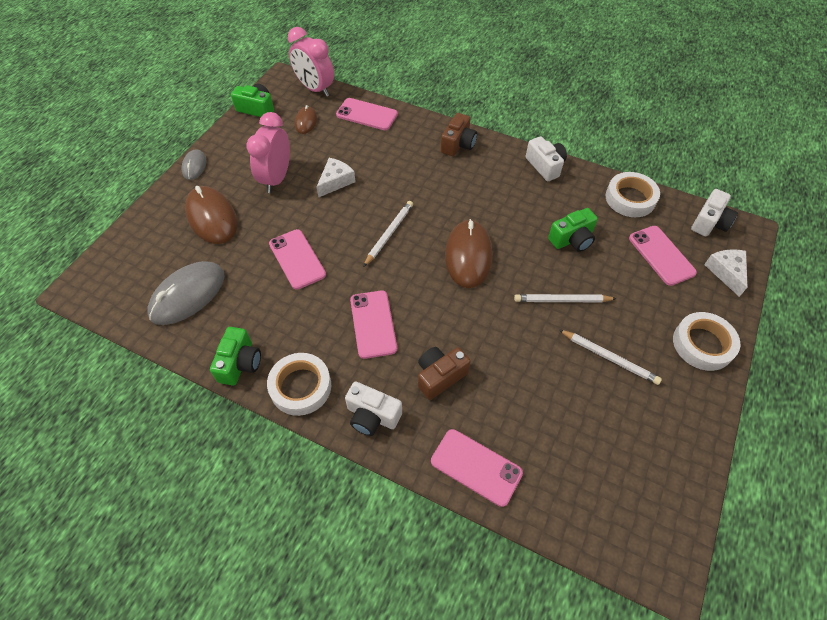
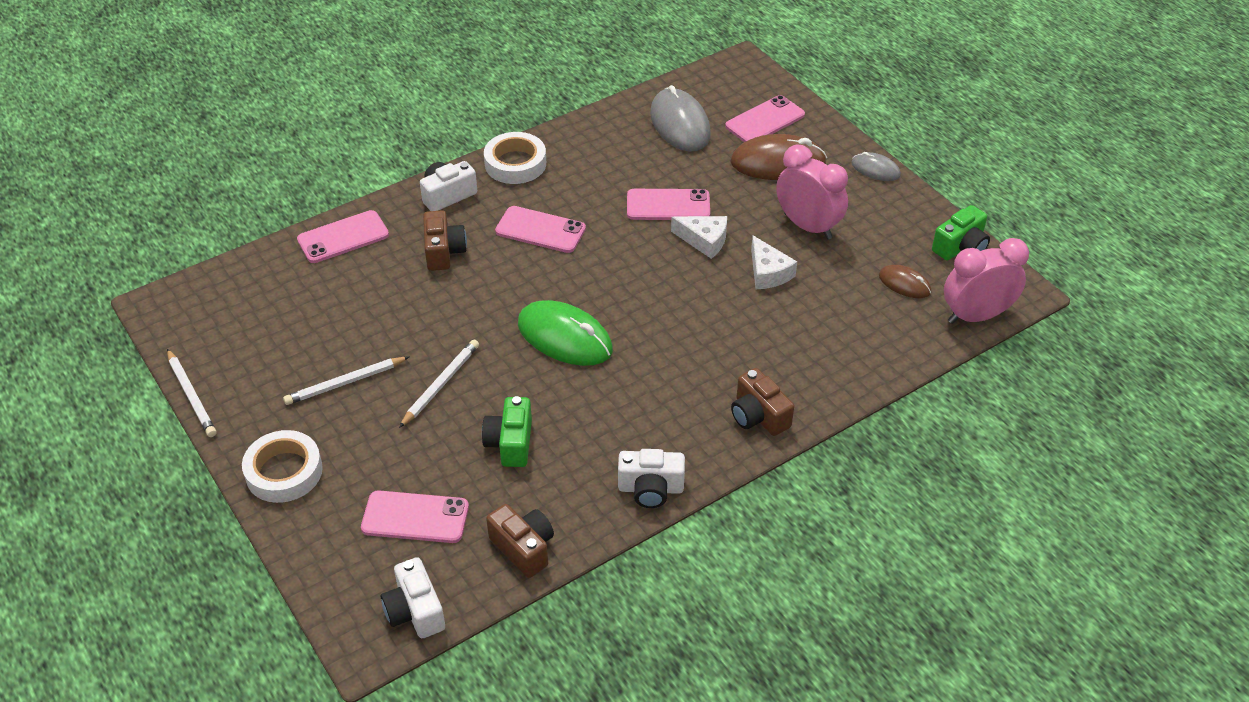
camera: 120 degrees right, 10 degrees down
green camera [210,327,261,386] -> none
pink phone [336,98,398,130] -> pink phone moved to [725,95,805,142]
white pencil [363,201,413,267] -> white pencil moved to [167,349,216,437]
brown mouse [445,219,493,288] -> green mouse [518,300,613,366]
white tape [606,172,660,217] -> brown camera [486,504,554,578]
white cheese [704,250,747,297] -> white cheese moved to [671,216,727,259]

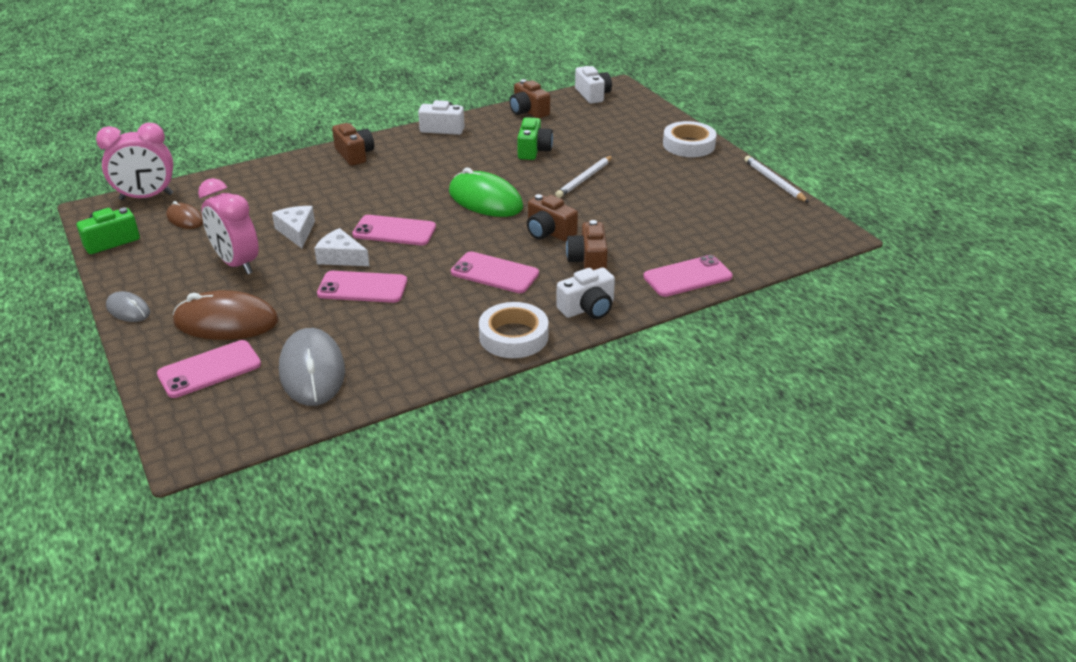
camera: 175 degrees left, 10 degrees down
white pencil [283,357,409,405] -> none
pink phone [361,490,469,543] -> pink phone moved to [352,215,436,245]
none -> brown camera [527,194,578,241]

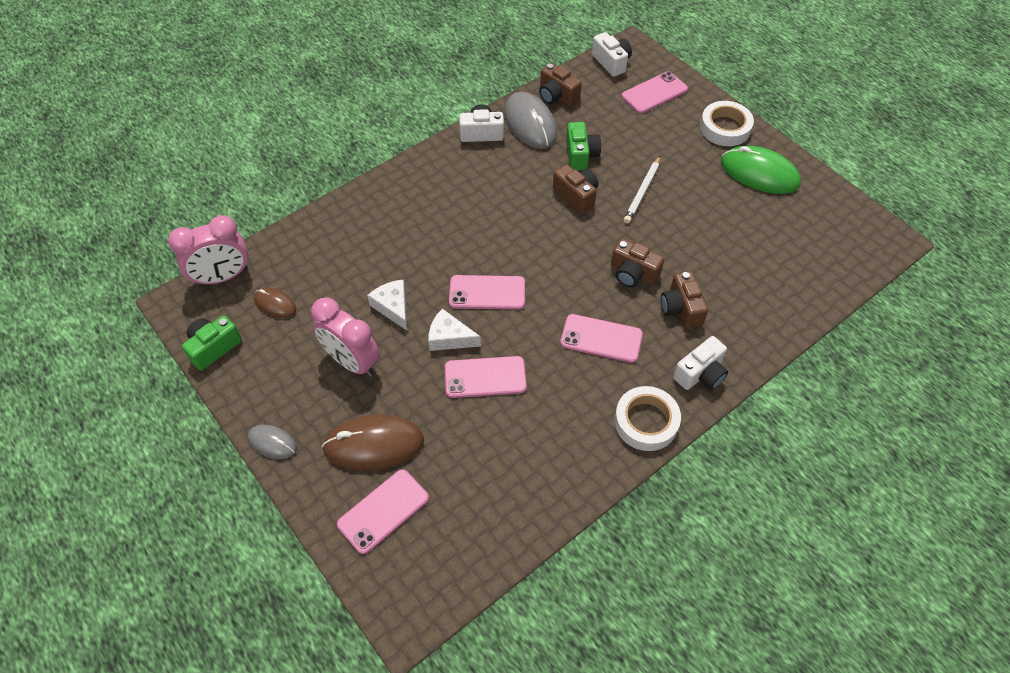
camera: 10 degrees left, 20 degrees up
grey mouse [279,328,345,406] -> grey mouse moved to [504,92,557,149]
brown camera [332,123,374,166] -> brown camera moved to [553,164,598,214]
green mouse [449,167,523,217] -> green mouse moved to [721,146,801,194]
pink phone [643,255,733,297] -> pink phone moved to [621,71,688,114]
white pencil [744,156,809,203] -> none

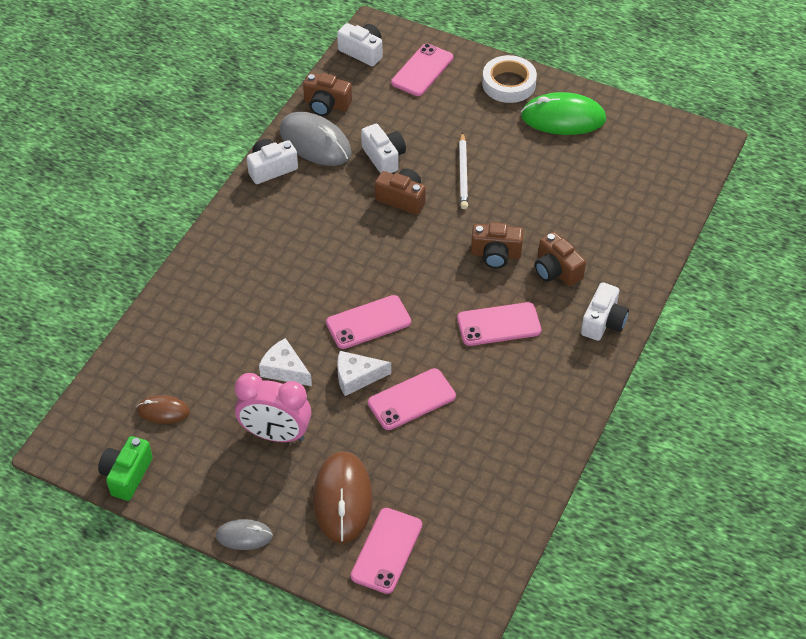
camera: 25 degrees left, 5 degrees down
pink clock [168,215,248,286] -> none
brown mouse [322,414,424,471] -> brown mouse turned 60 degrees counterclockwise [313,451,373,543]
green camera [566,122,601,170] -> white camera [361,124,406,173]
white tape [614,386,681,451] -> none

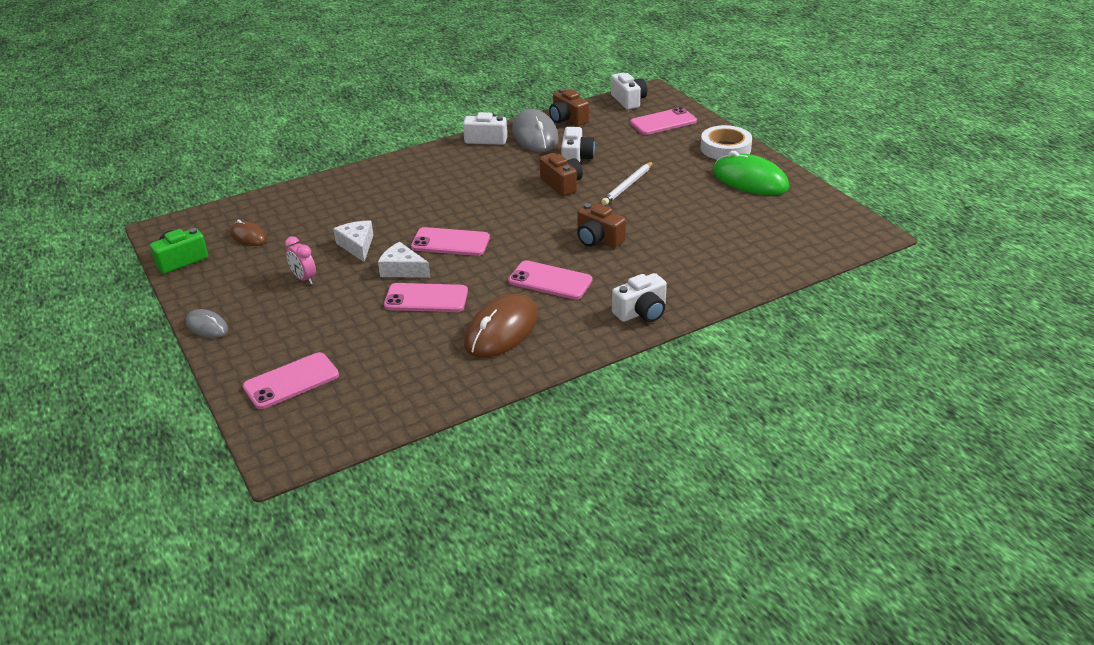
camera: 35 degrees right, 15 degrees down
pink clock [235,373,311,442] -> pink clock [285,236,316,284], size x0.54
brown mouse [313,451,373,543] -> brown mouse moved to [464,294,538,358]
brown camera [535,232,586,286] -> none

